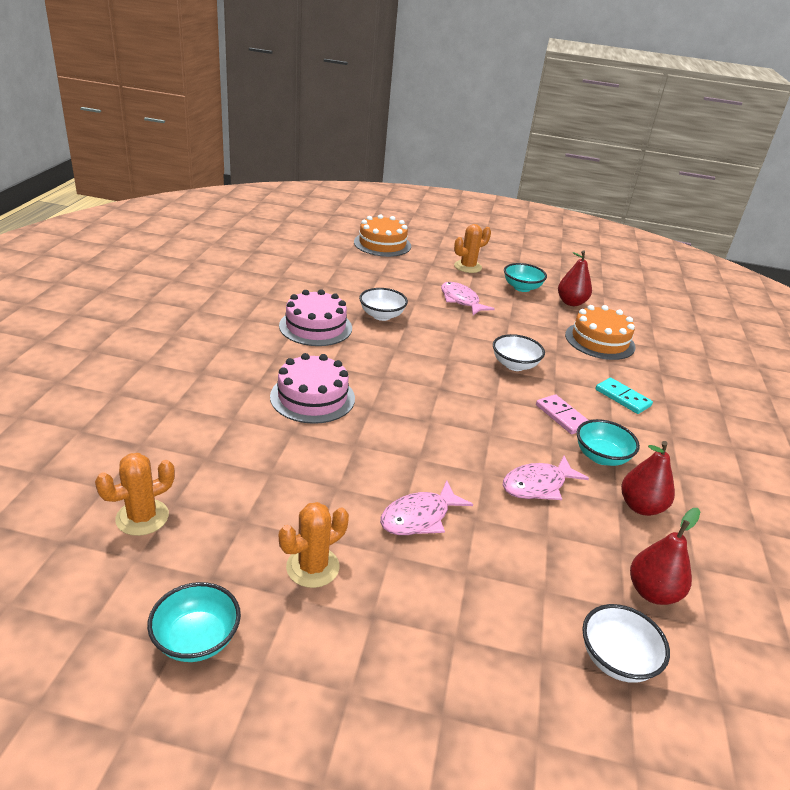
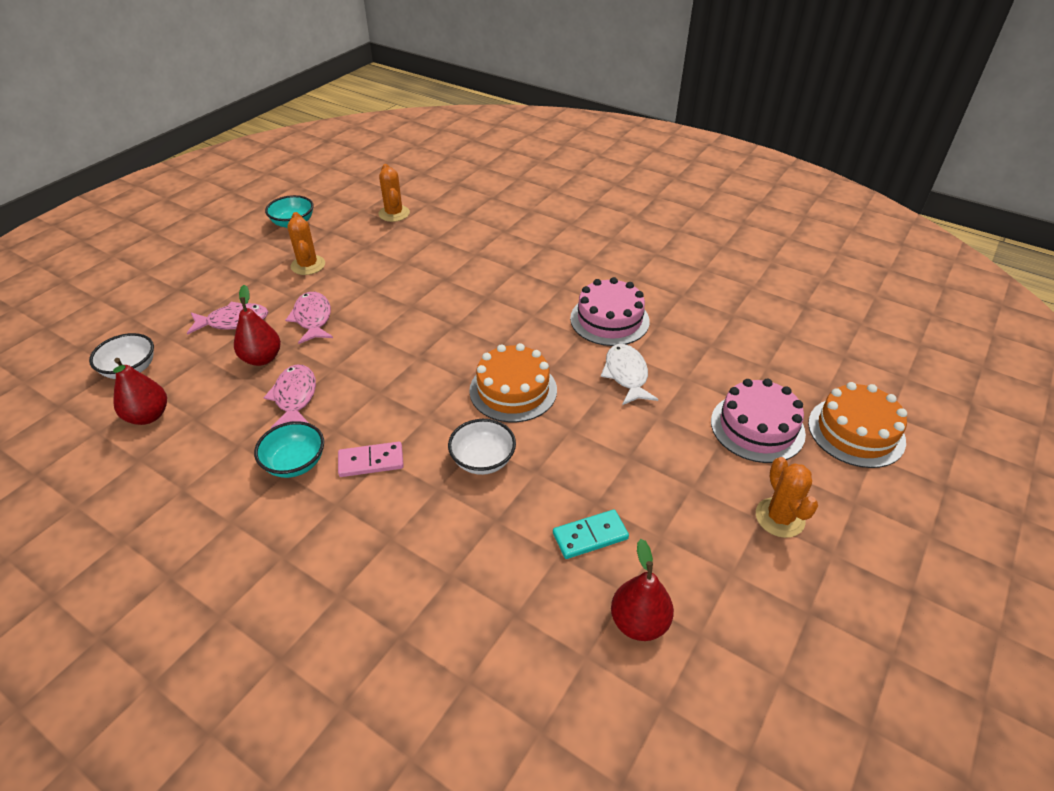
camera: 115 degrees right, 10 degrees up
pink cake [270,353,355,424] -> pink cake moved to [711,379,806,463]
white bowl [359,288,408,321] -> white fish [601,344,658,405]
pink fish [441,282,495,315] -> pink fish moved to [187,302,268,335]
turquoise bowl [504,263,547,292] -> none
orange cake [565,305,636,360] -> orange cake moved to [469,343,557,422]
turquoise domino [596,378,653,414] -> turquoise domino moved to [553,509,629,559]
red pear [621,441,675,516] -> red pear moved to [234,285,281,366]

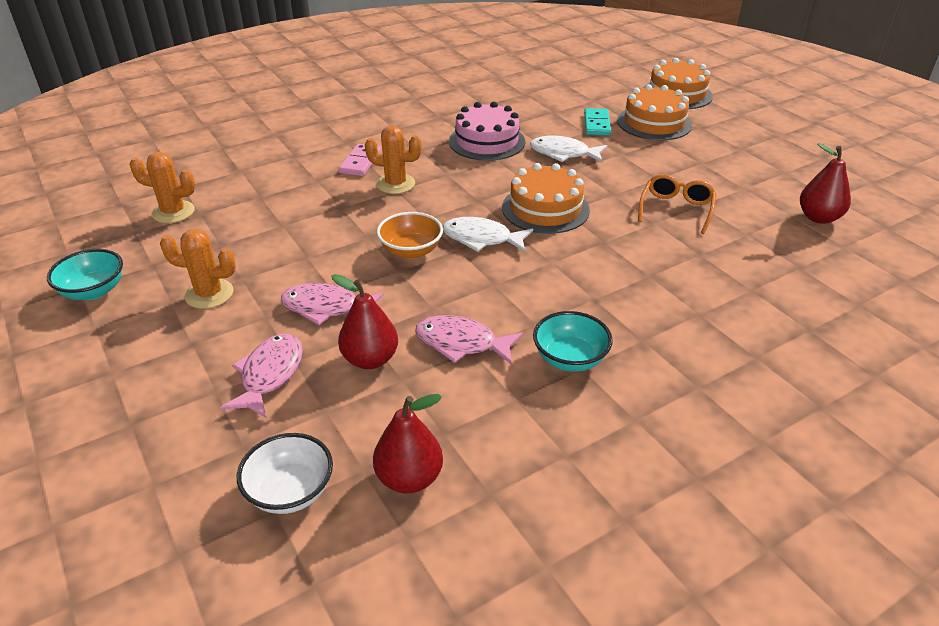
camera: 65 degrees left, 5 degrees down
pink domino [338,442,404,477] -> pink domino moved to [339,144,381,176]
white bowl [448,419,516,475] -> none
turquoise domino [553,509,629,559] -> turquoise domino moved to [584,108,611,136]
pink cake [711,379,806,463] -> orange cake [617,84,692,140]
orange cactus [756,457,818,538] -> orange cactus moved to [365,126,422,194]
none -> orange bowl [377,212,443,259]
none -> white fish [443,217,533,252]
none -> orange glasses [638,174,716,234]

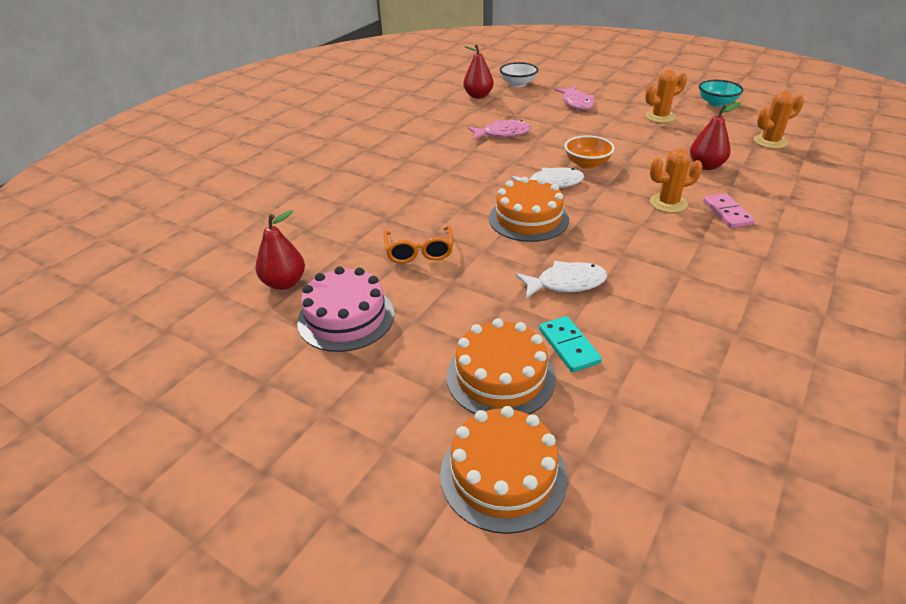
camera: 155 degrees right, 0 degrees up
pink fish [281,283,384,325] -> none
red pear [331,274,398,369] -> red pear moved to [690,102,741,170]
pink cake [449,102,525,161] -> pink cake moved to [297,266,394,352]
turquoise bowl [533,311,613,372] -> none

